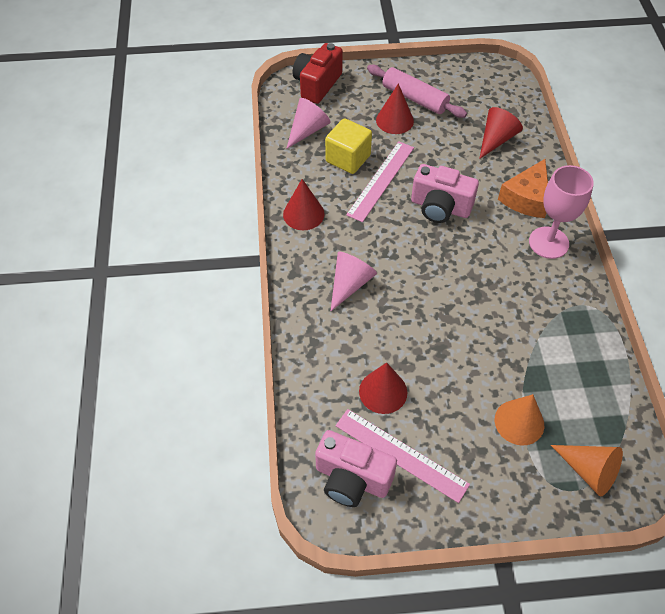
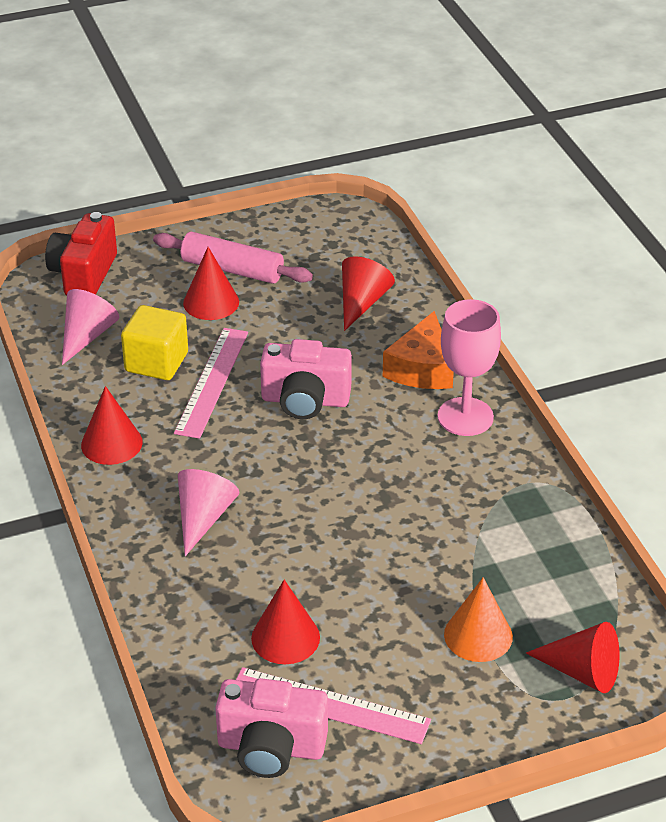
camera: 15 degrees left, 15 degrees down
orange cone [551,445,623,496] -> red cone [526,622,620,693]

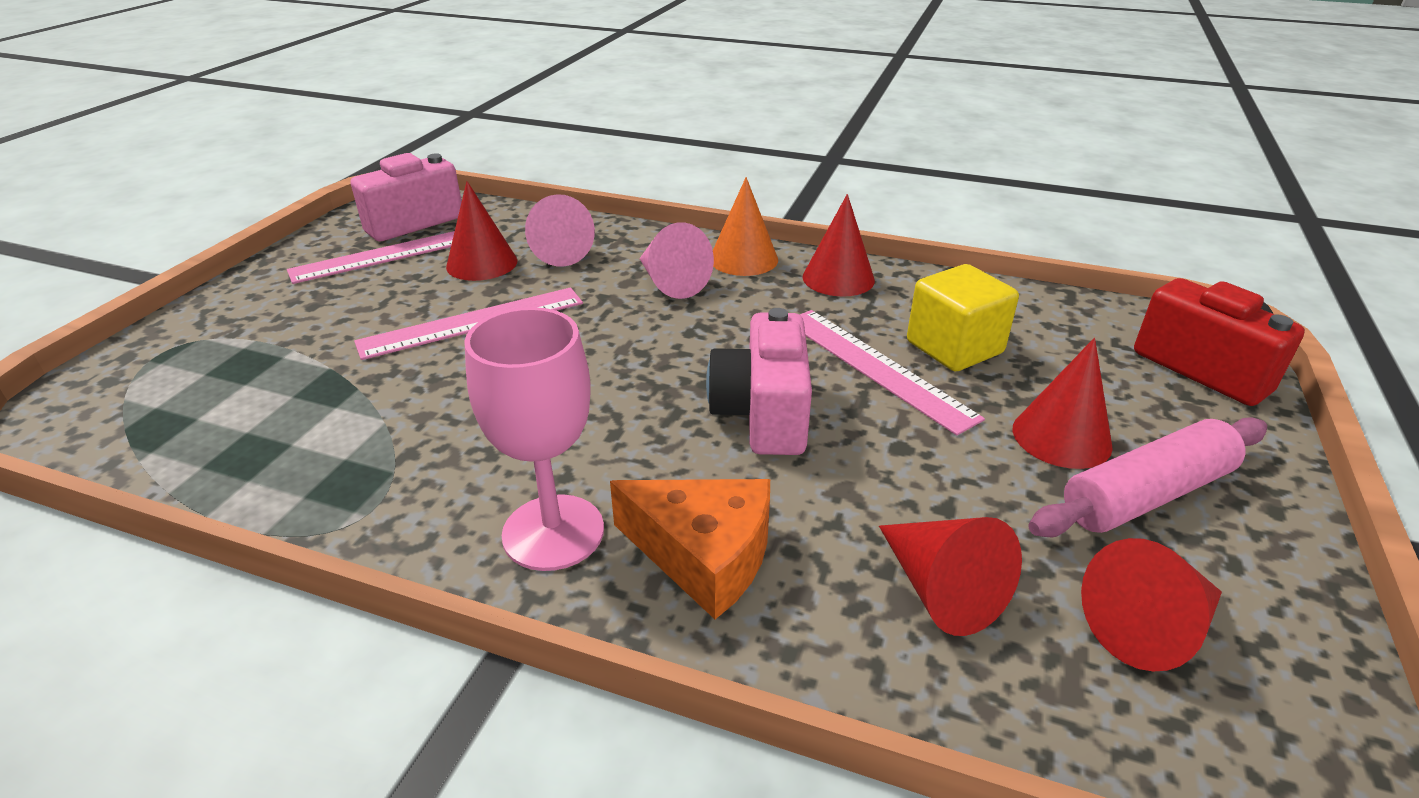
camera: 130 degrees right, 5 degrees down
pink cone [62,289,119,365] -> pink cone moved to [525,194,595,267]
pink camera [260,339,352,419] -> pink camera turned 45 degrees counterclockwise [706,308,812,455]
orange cheese [383,311,454,389] -> orange cheese turned 150 degrees clockwise [610,479,770,619]
orange cone [444,577,513,662] -> orange cone moved to [713,177,778,276]
red cone [526,622,620,693] -> red cone moved to [1081,538,1222,672]
none -> pink ruler [354,287,583,360]

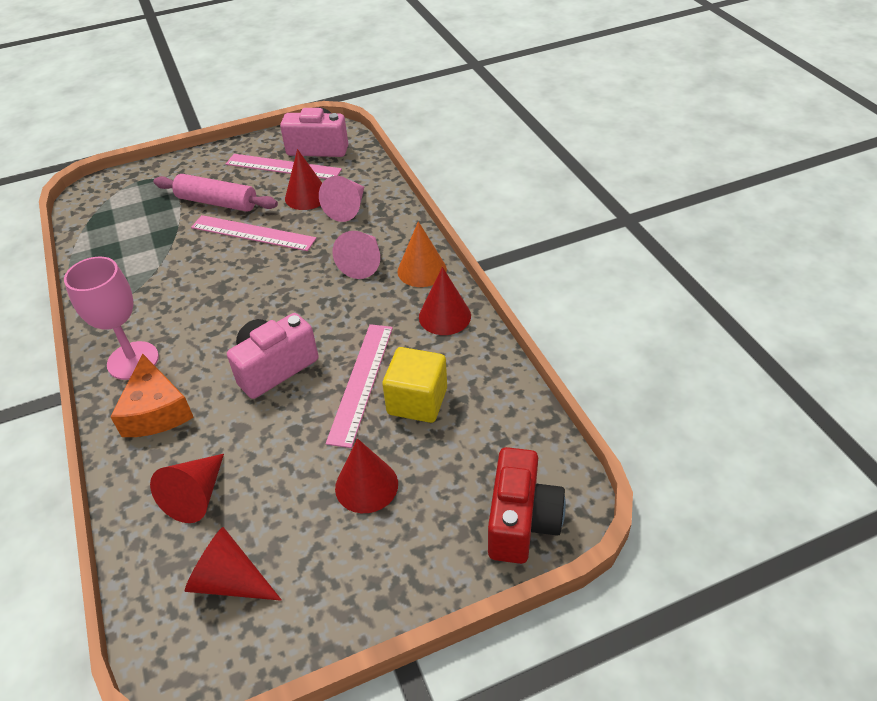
camera: 50 degrees right, 10 degrees up
pink rolling pin [1028,417,1267,537] -> pink rolling pin moved to [153,174,278,212]

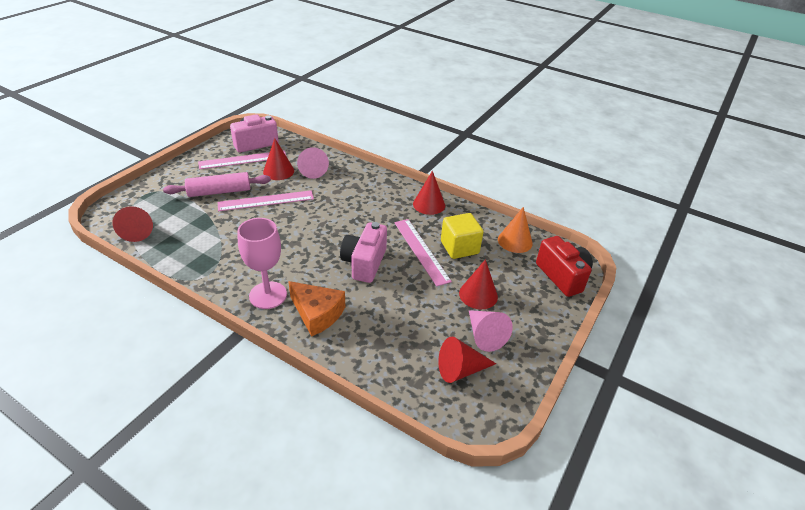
camera: 40 degrees left, 5 degrees down
red cone [150,454,224,523] -> red cone moved to [113,206,153,242]
pink cone [333,231,380,279] -> pink cone moved to [469,310,513,352]
orange cone [397,221,447,287] -> orange cone moved to [498,207,533,253]

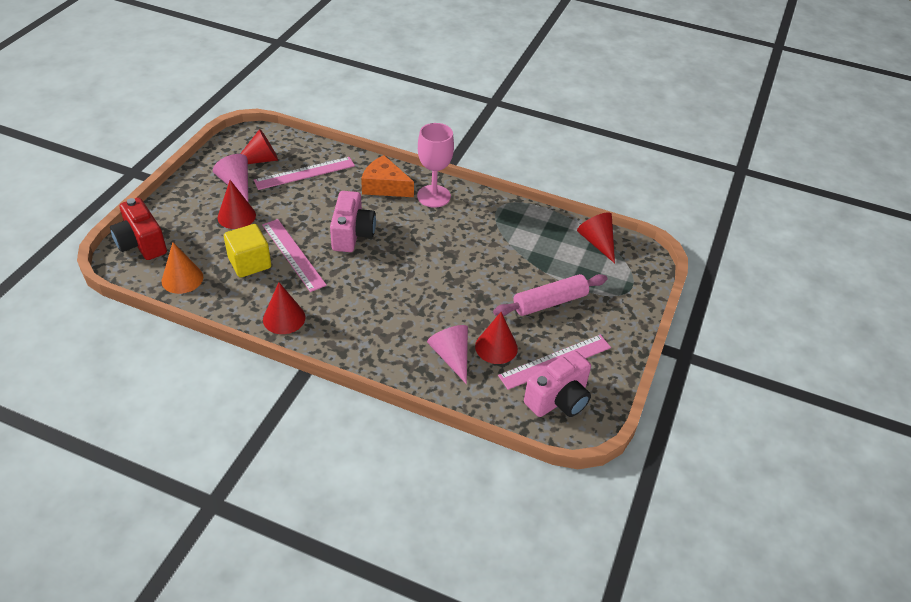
camera: 170 degrees right, 5 degrees up
pink ruler [218,190,314,211] -> pink ruler moved to [254,157,355,190]

